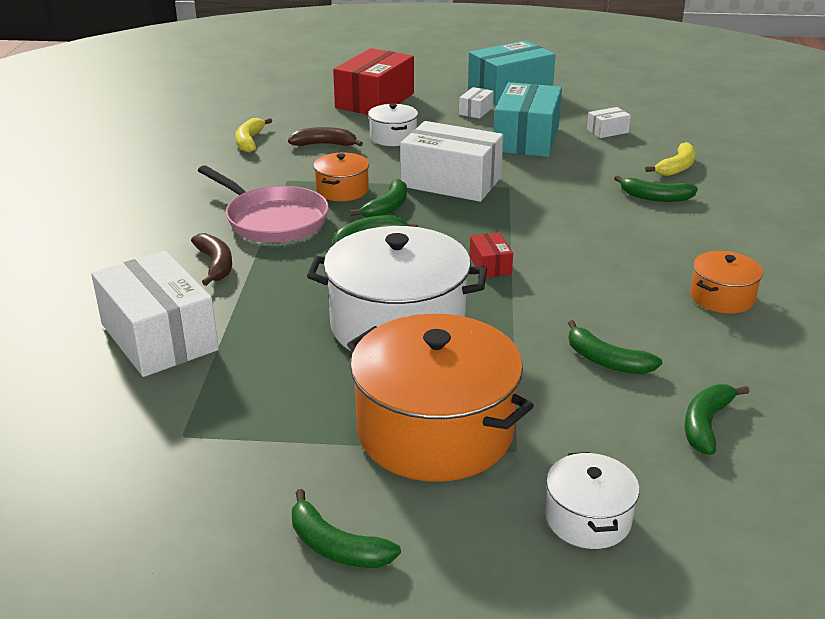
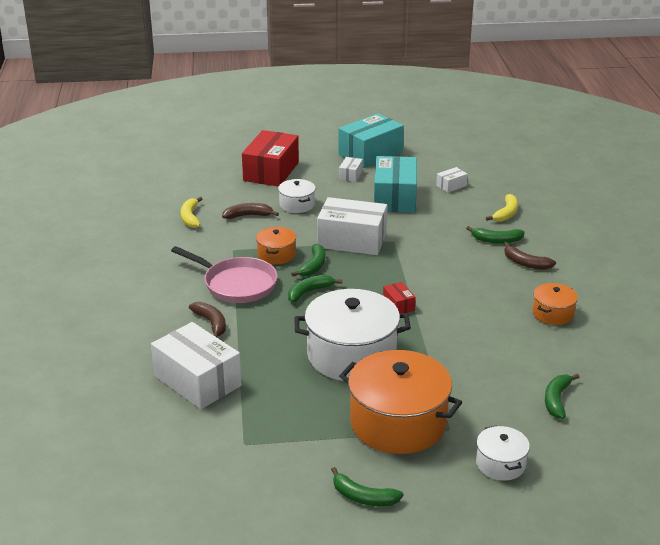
camera: 10 degrees left, 0 degrees up
green banana [568,320,662,374] -> none
none -> brown banana [504,242,556,270]

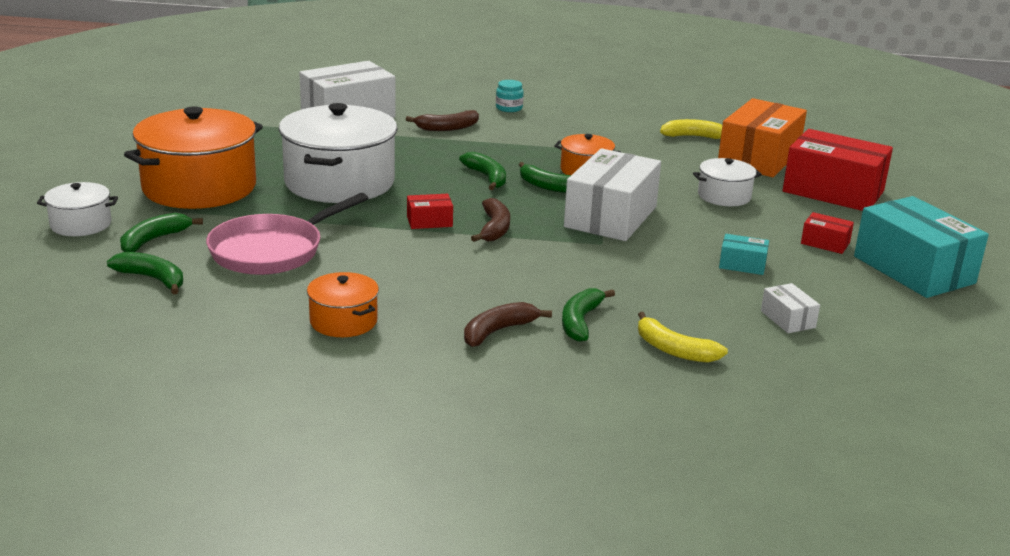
camera: 100 degrees right, 5 degrees down
pink pan [171,246,278,303] -> pink pan moved to [206,193,368,275]
brown banana [222,203,279,219] -> brown banana moved to [471,198,510,242]
green banana [331,467,404,506] -> green banana moved to [120,213,203,252]
white box [339,157,363,182] -> red box [801,212,854,254]
turquoise box [374,156,417,213] -> turquoise box [719,234,769,275], size x0.44
none -> turquoise jar [496,80,524,112]
none -> orange box [718,98,807,177]

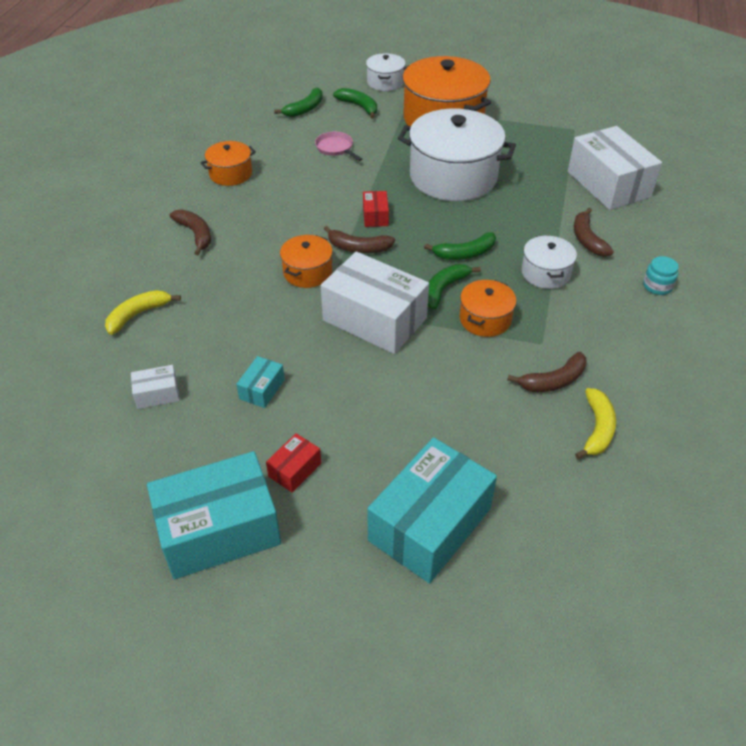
camera: 100 degrees right, 20 degrees up
pink pan [206,193,368,275] -> pink pan [315,132,362,161], size x0.50
green banana [562,288,615,342] -> none
white pot [693,158,762,206] -> white pot moved to [522,235,577,289]
orange box [718,98,807,177] -> none
red box [783,129,893,211] -> turquoise box [367,437,497,583]
none -> orange pot [280,235,333,288]
none -> brown banana [507,352,586,392]

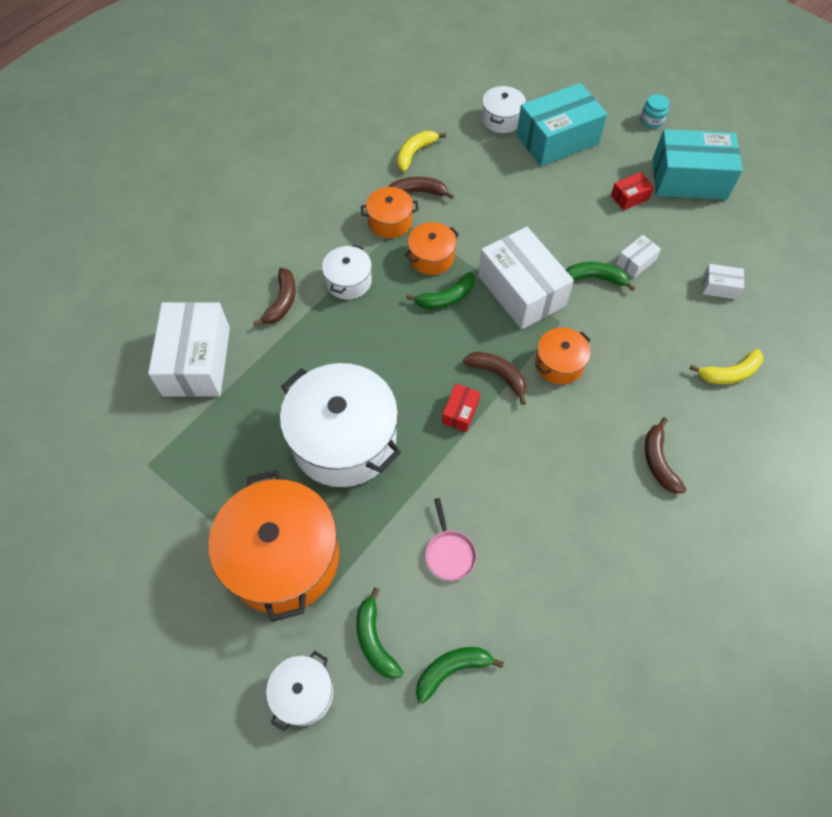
camera: 155 degrees left, 15 degrees up
orange pot [201,141,256,186] -> orange pot moved to [361,187,419,238]
turquoise box [236,356,285,408] -> white box [616,235,661,278]
green banana [424,232,496,260] -> green banana moved to [566,262,635,291]
turquoise jar [643,256,679,295] -> turquoise jar moved to [641,94,669,128]
none -> white pot [482,86,526,133]

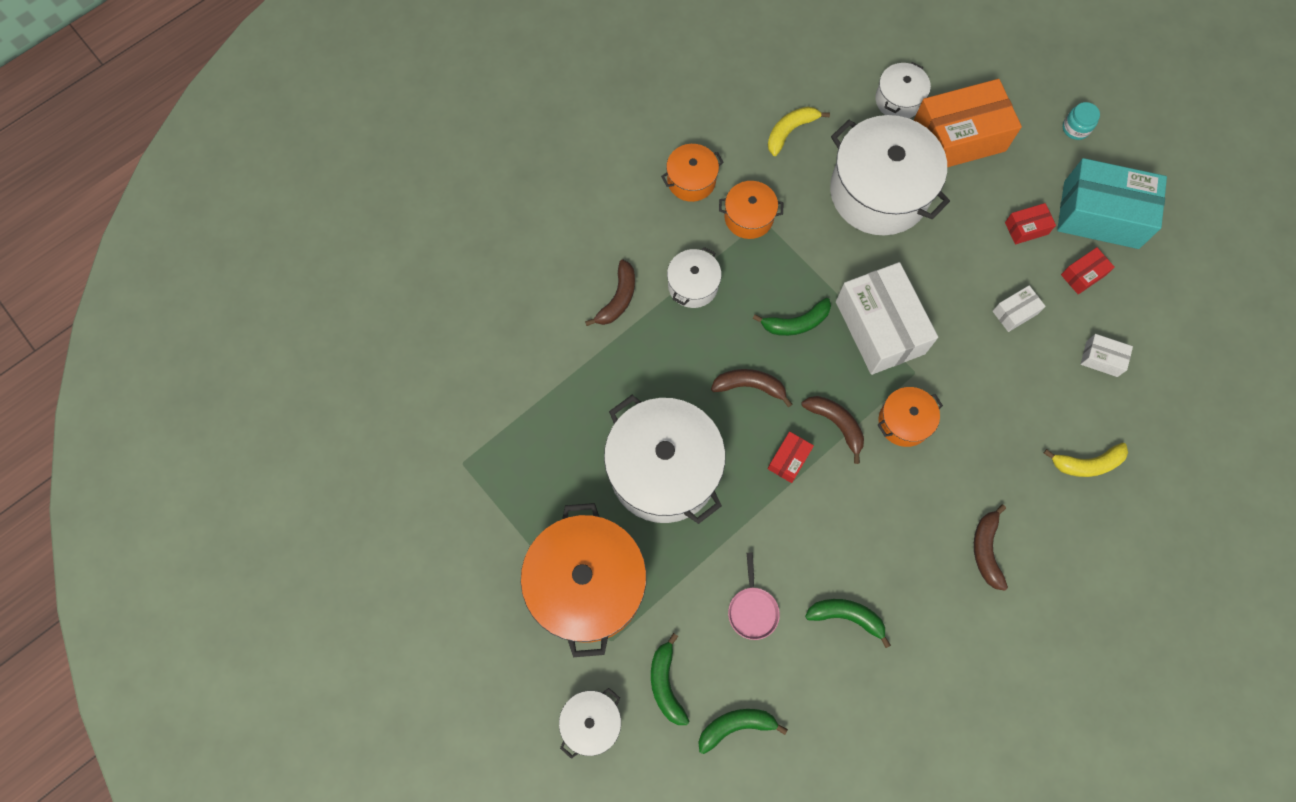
camera: 10 degrees right, 10 degrees up
white box [148,302,230,397] -> none
brown banana [389,177,454,199] -> brown banana moved to [711,369,792,407]
orange pot [405,222,459,275] -> orange pot moved to [661,144,724,202]
turquoise box [516,83,607,166] -> orange box [914,79,1022,167]
green banana [566,262,635,291] -> green banana moved to [805,599,891,648]
none -> white pot [830,115,950,235]
none -> red box [1061,247,1115,294]

